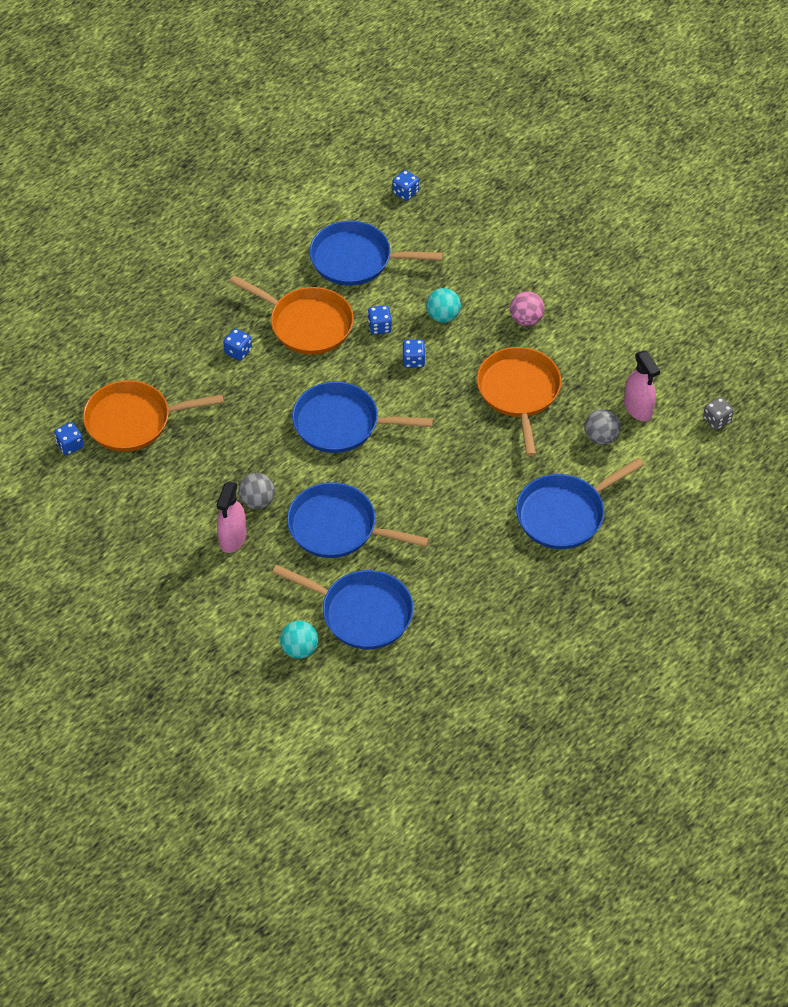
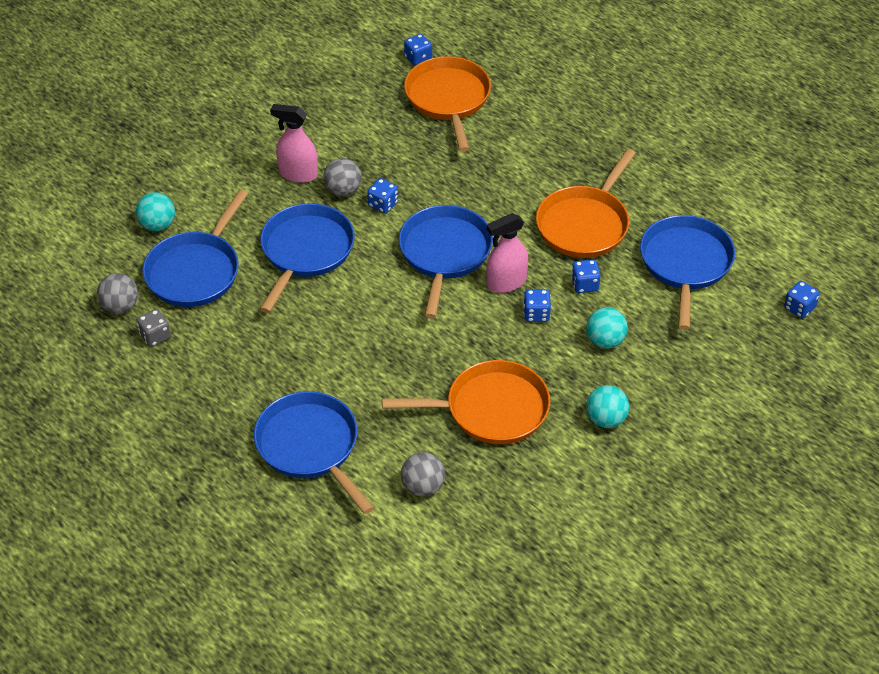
camera: 90 degrees right, 5 degrees down
blue dice [223,328,252,361] -> blue dice moved to [367,178,398,214]
pink ball [510,291,545,326] -> turquoise ball [586,385,629,428]
pink spray bottle [624,351,660,421] -> pink spray bottle moved to [487,213,528,293]
grey dice [703,397,734,430] -> grey dice moved to [137,309,171,347]
none -> grey ball [97,273,138,314]

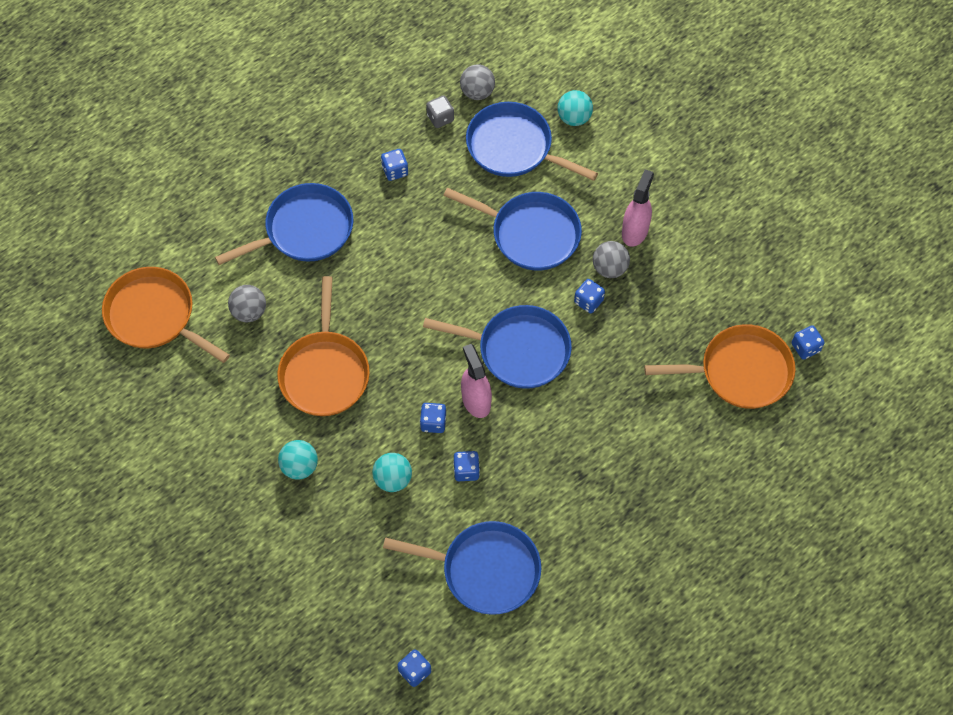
camera: 95 degrees right, 15 degrees up
orange pan [536,149,636,258] -> orange pan moved to [102,267,230,363]
none -> blue dice [381,149,408,181]

